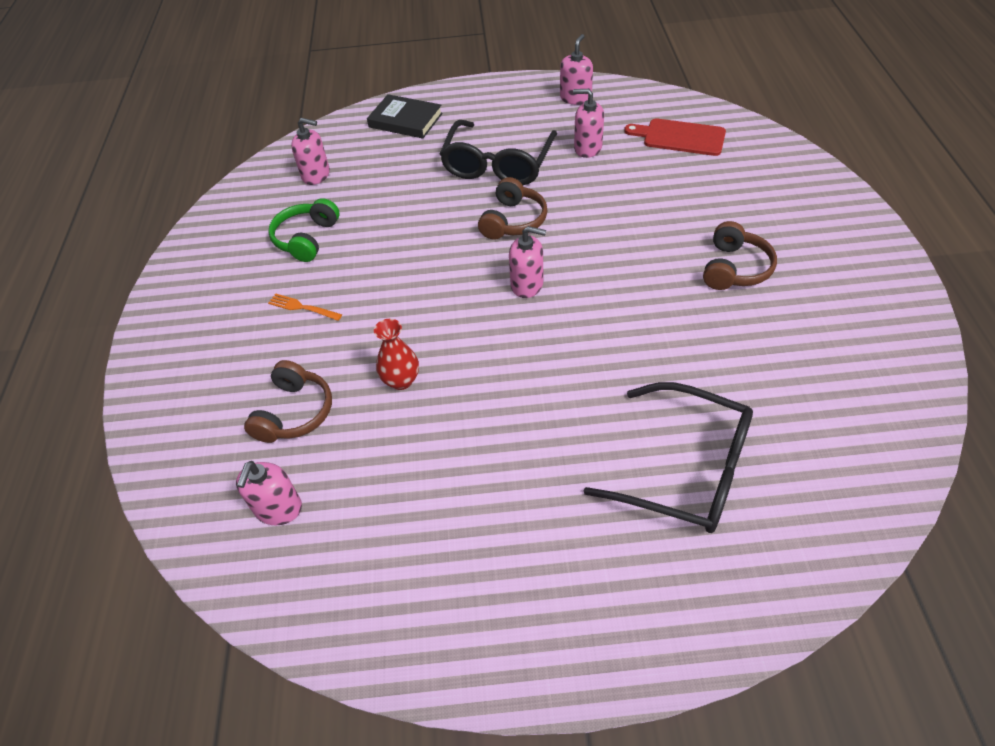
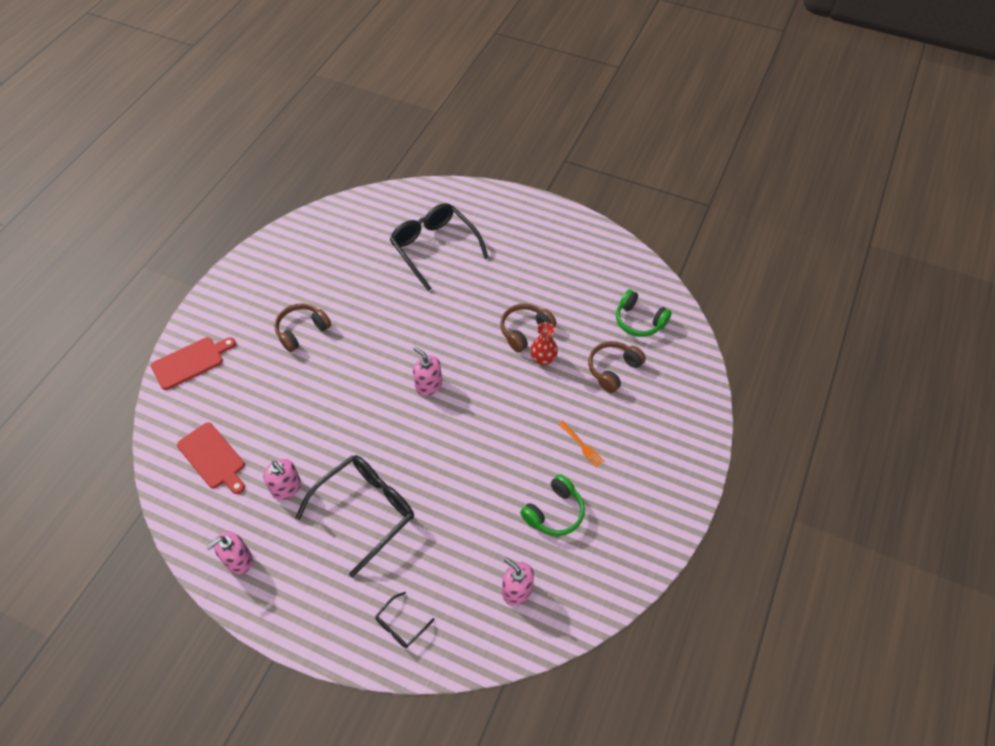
camera: 155 degrees left, 5 degrees up
pink soap dispenser [236,461,302,526] -> green headphones [616,289,672,337]
black book [367,94,443,139] -> black glasses [375,592,434,648]
brown headphones [478,177,547,240] -> brown headphones moved to [500,304,556,352]
none -> red cutting board [151,337,236,390]

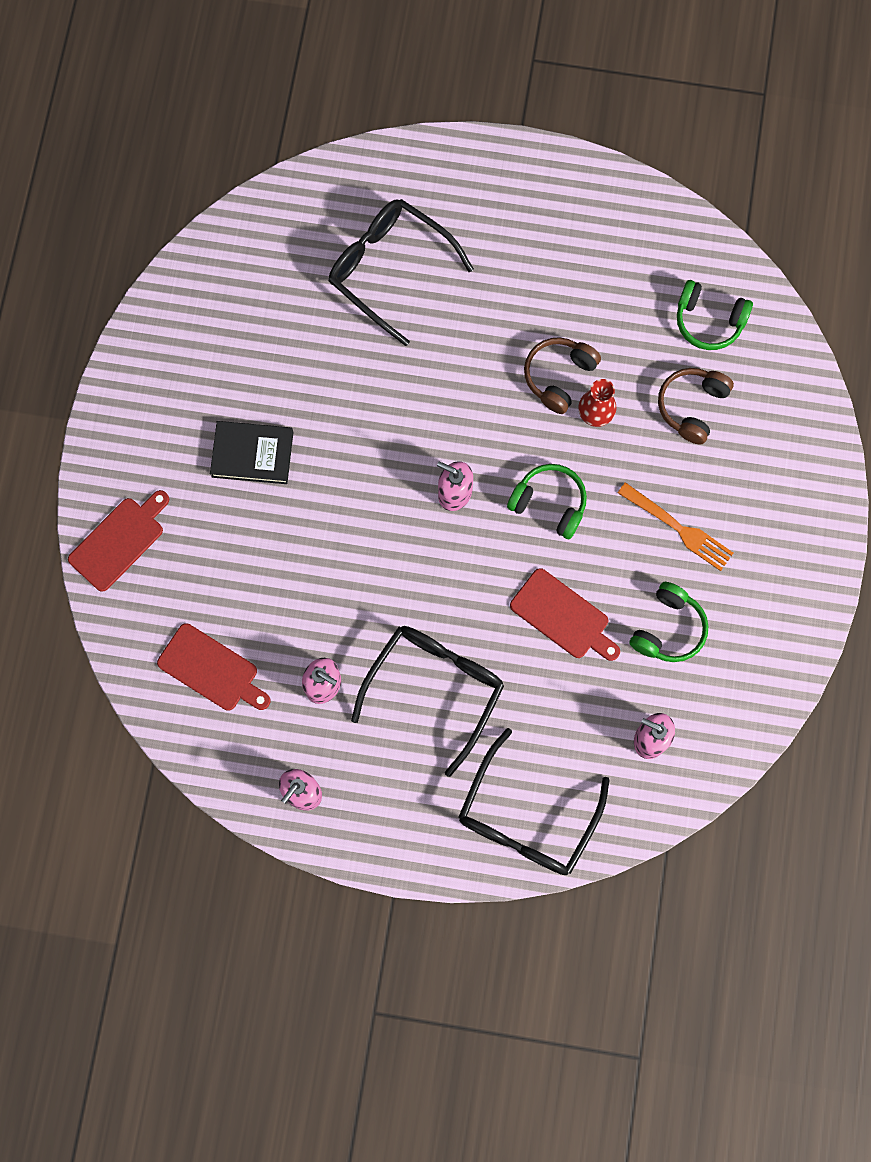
camera: 15 degrees left, 20 degrees up
brown headphones [274,303,331,352] -> black book [210,421,294,484]
black glasses [375,592,434,648] -> black glasses [459,728,610,875], size x2.21
orange fork [558,420,605,468] -> orange fork [618,482,733,571], size x1.61
none -> green headphones [507,464,587,539]
none -> red cutting board [510,568,620,661]

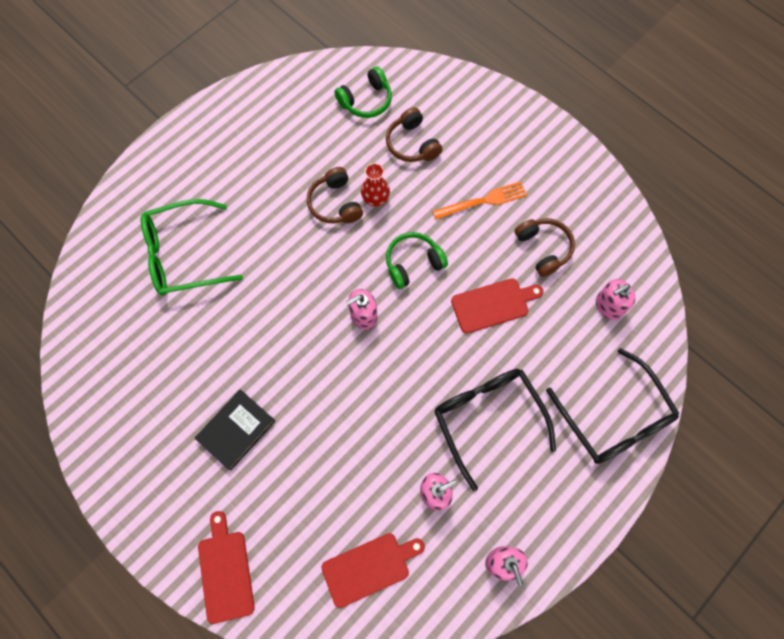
camera: 55 degrees left, 5 degrees down
black glasses [329,199,474,346] -> green glasses [141,199,243,296]
green headphones [629,582,709,662] -> brown headphones [515,218,575,277]

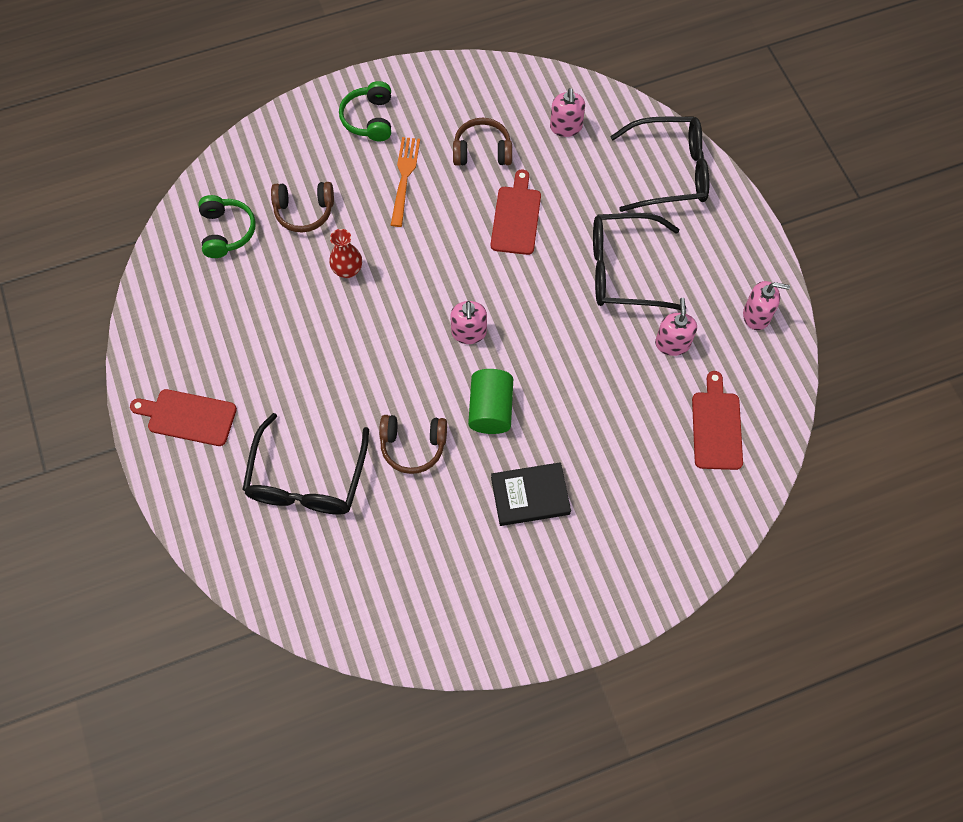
camera: 65 degrees left, 5 degrees down
green glasses [141,199,243,296] -> black glasses [242,413,369,515]
black book [195,389,275,470] -> black book turned 75 degrees counterclockwise [491,462,571,526]
red cutting board [198,511,255,624] -> red cutting board moved to [130,389,237,446]
brown headphones [307,167,363,223] -> brown headphones moved to [379,415,447,474]
green headphones [386,232,448,289] -> green headphones moved to [339,81,391,141]
none -> green cylinder [468,369,513,434]

